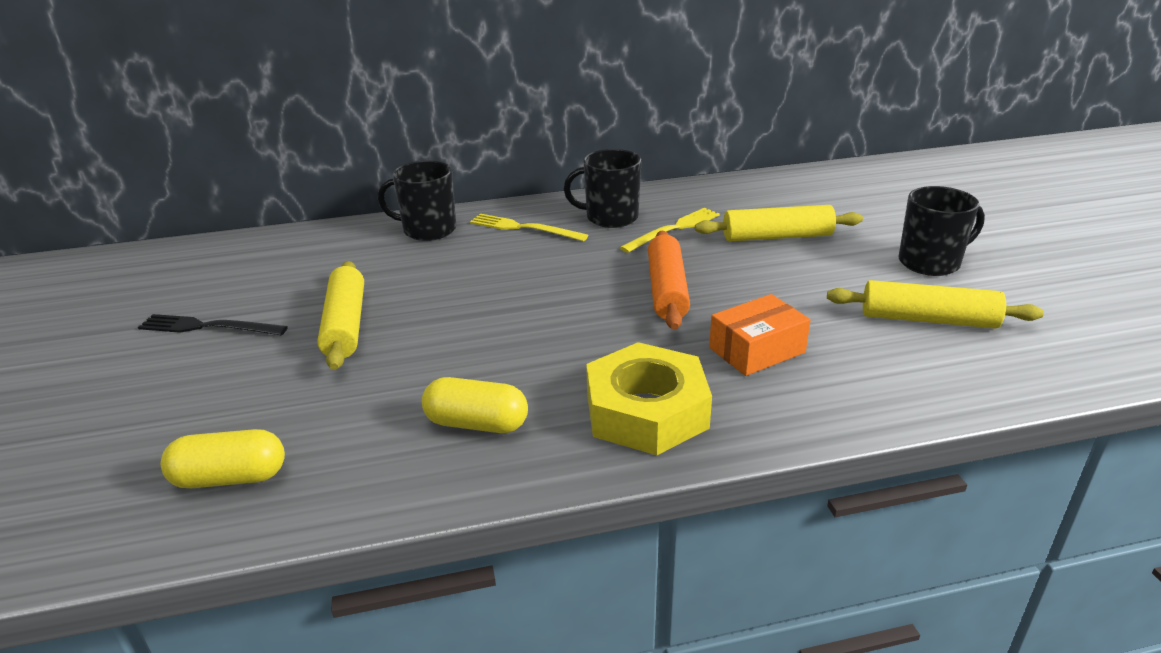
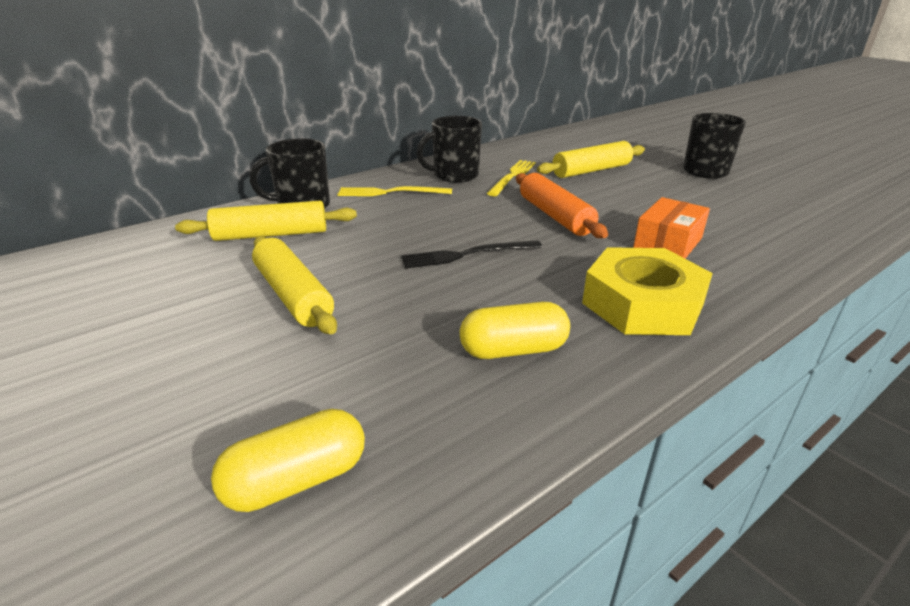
camera: 25 degrees left, 0 degrees up
black fork [138,314,288,335] -> black fork moved to [401,240,542,269]
yellow rolling pin [827,280,1044,329] -> yellow rolling pin moved to [175,201,357,241]

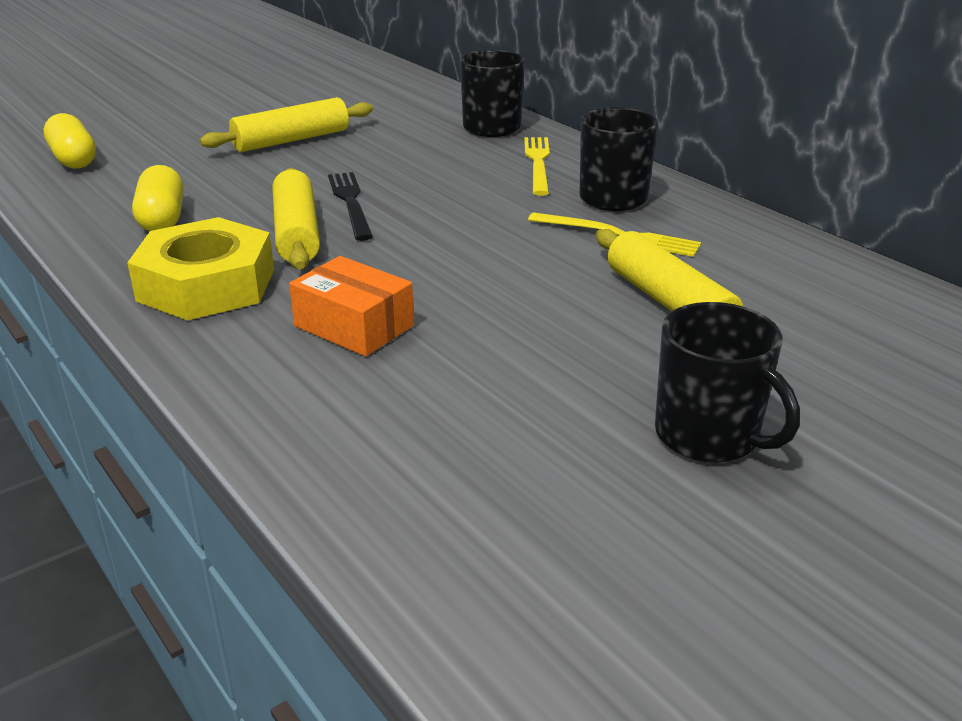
camera: 90 degrees right, 0 degrees up
yellow rolling pin [175,201,357,241] -> yellow rolling pin moved to [272,168,320,270]
orange rolling pin [516,173,608,238] -> none

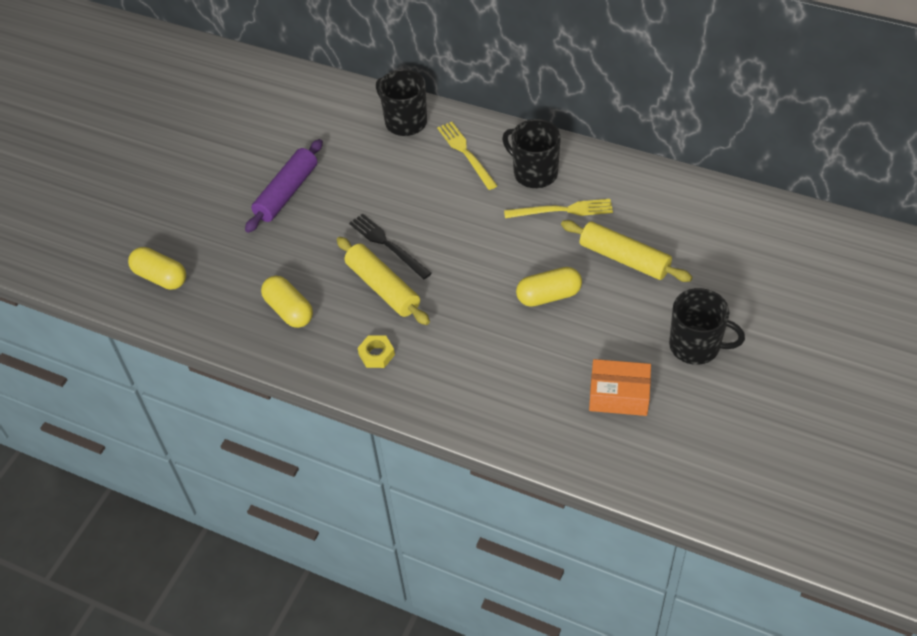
camera: 25 degrees left, 20 degrees up
yellow nut [127,217,274,321] -> yellow nut [358,335,395,368], size x0.43
yellow rolling pin [200,97,373,152] -> purple rolling pin [245,139,323,233]
orange box [289,256,414,356] -> orange box moved to [589,359,651,416]
none -> yellow capsule [516,267,582,307]

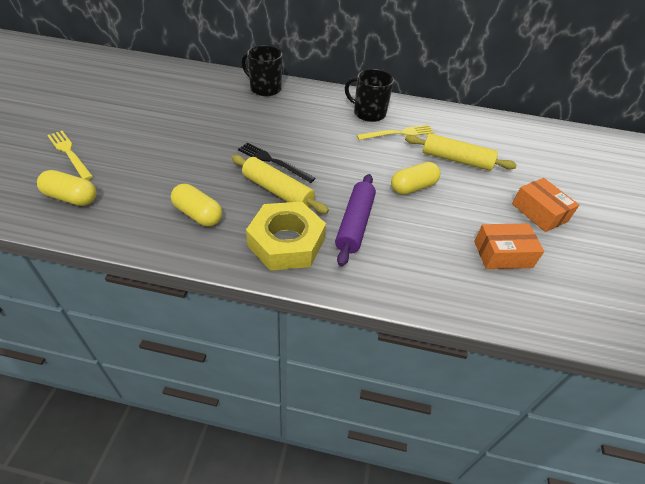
camera: 20 degrees left, 5 degrees down
purple rolling pin [245,139,323,233] -> purple rolling pin moved to [335,174,376,266]
yellow nut [358,335,395,368] -> yellow nut [246,202,326,271], size x2.34
yellow fork [437,122,498,190] -> yellow fork moved to [47,131,93,180]
black mug [669,288,745,365] -> orange box [512,178,579,232]

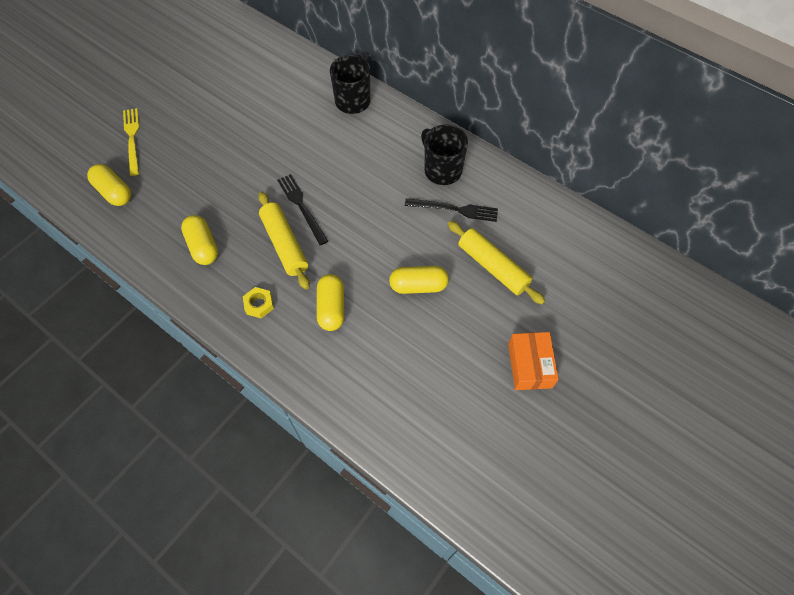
camera: 30 degrees right, 15 degrees up
yellow nut [246,202,326,271] -> yellow nut [243,287,274,318], size x0.43
purple rolling pin [335,174,376,266] -> yellow capsule [317,274,344,331]
yellow fork [357,125,434,140] -> black fork [405,198,498,222]
orange box [474,223,544,269] -> none

